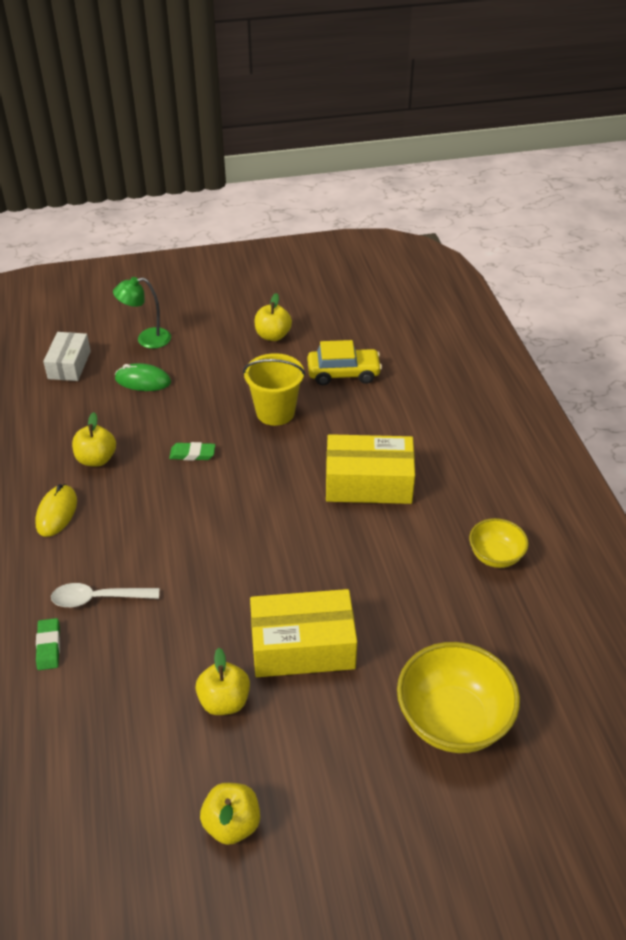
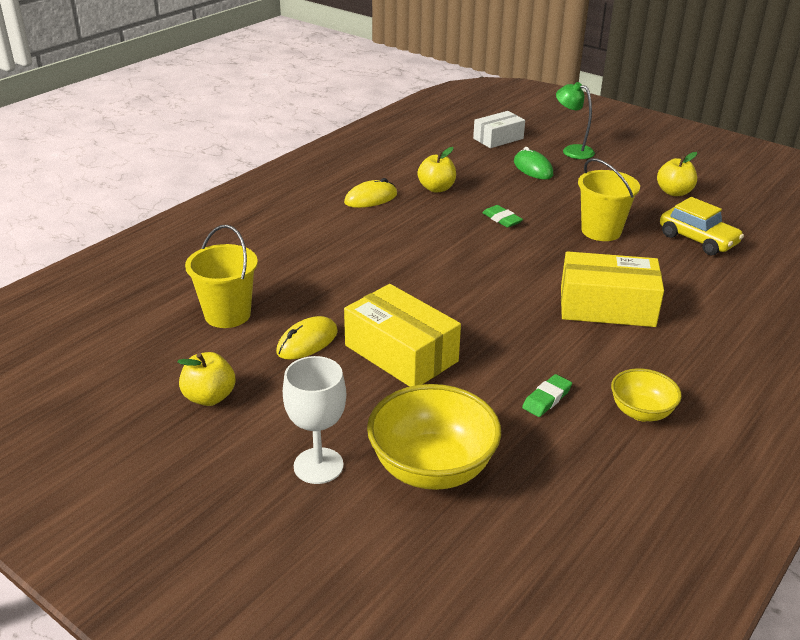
camera: 50 degrees right, 10 degrees down
green eraser [36,618,60,670] -> green eraser moved to [522,374,572,417]
white spoon [51,583,159,607] -> none
yellow apple [195,648,250,715] -> yellow mouse [276,316,338,360]
yellow box [326,434,415,504] -> yellow box turned 45 degrees counterclockwise [561,251,664,327]
none -> yellow bucket [185,225,258,328]
none -> white goblet [283,356,346,484]

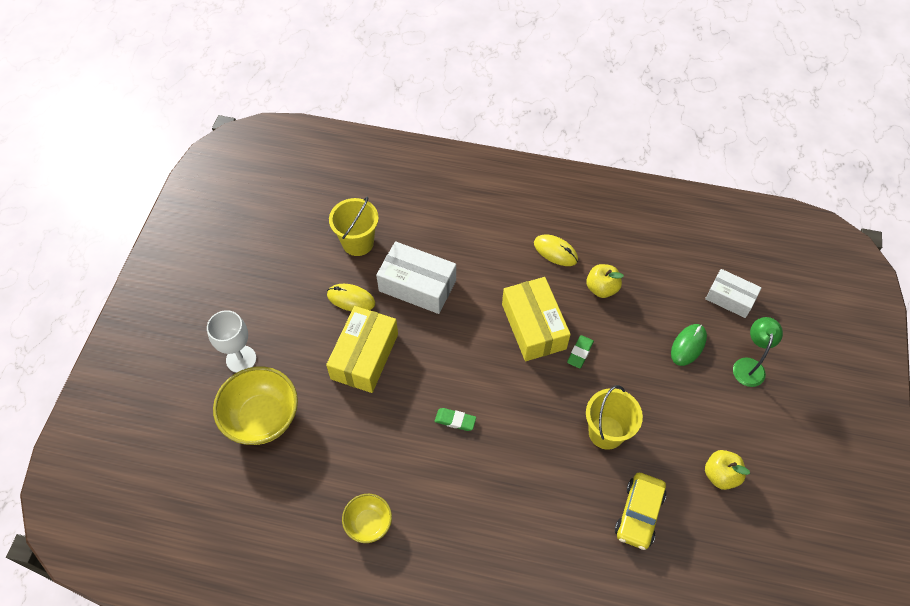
camera: 65 degrees right, 25 degrees up
yellow apple [177,352,235,406] -> none
green eraser [522,374,572,417] -> green eraser moved to [435,408,476,431]
yellow box [561,251,664,327] -> yellow box moved to [502,277,571,361]
none -> white box [376,241,456,314]

